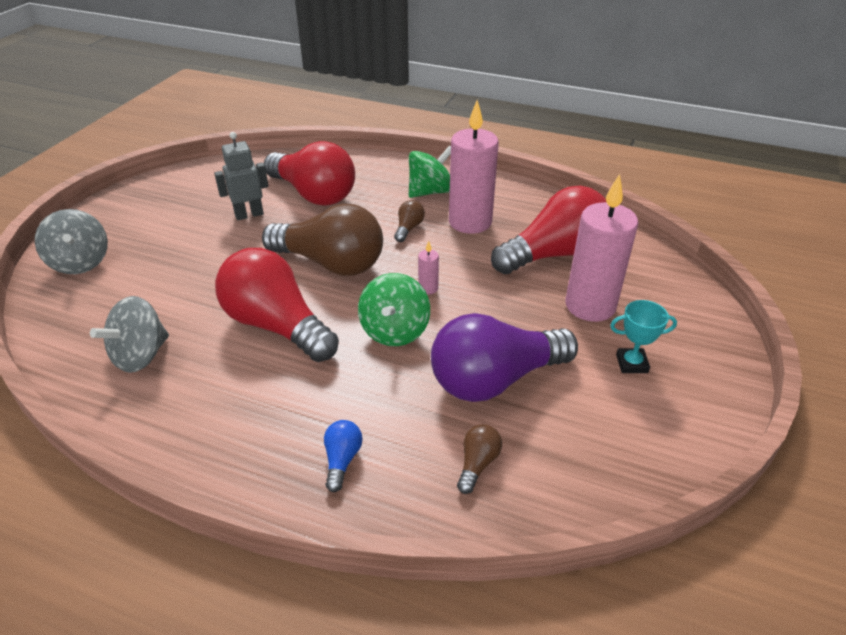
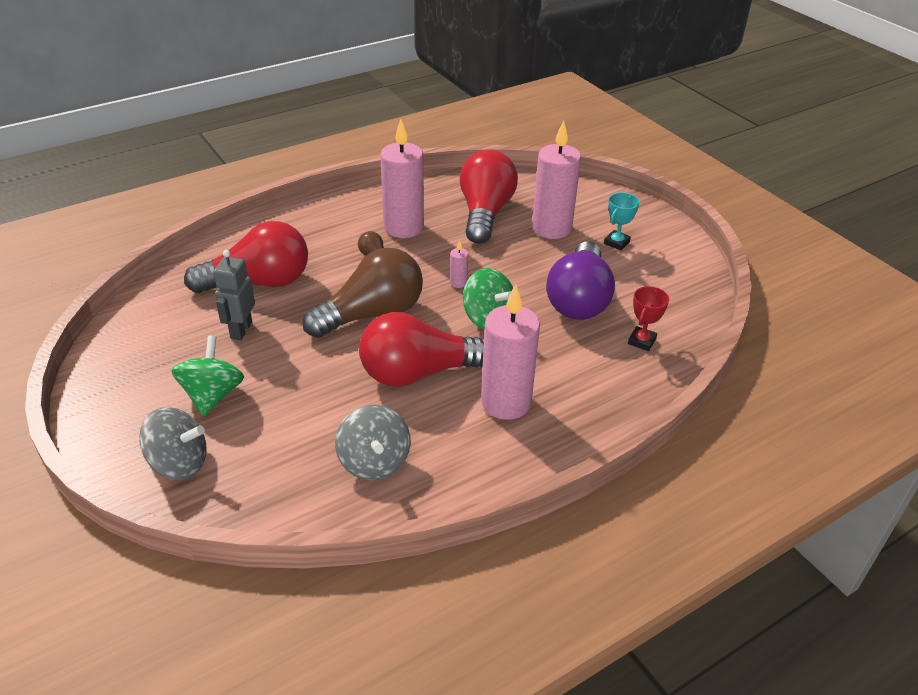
camera: 55 degrees left, 0 degrees up
blue light bulb [324,420,362,492] -> none
green spinning top [409,145,451,198] -> green spinning top moved to [171,336,244,416]
brown light bulb [457,424,502,494] -> red trophy [628,286,669,351]
none -> pink candle [481,284,540,420]

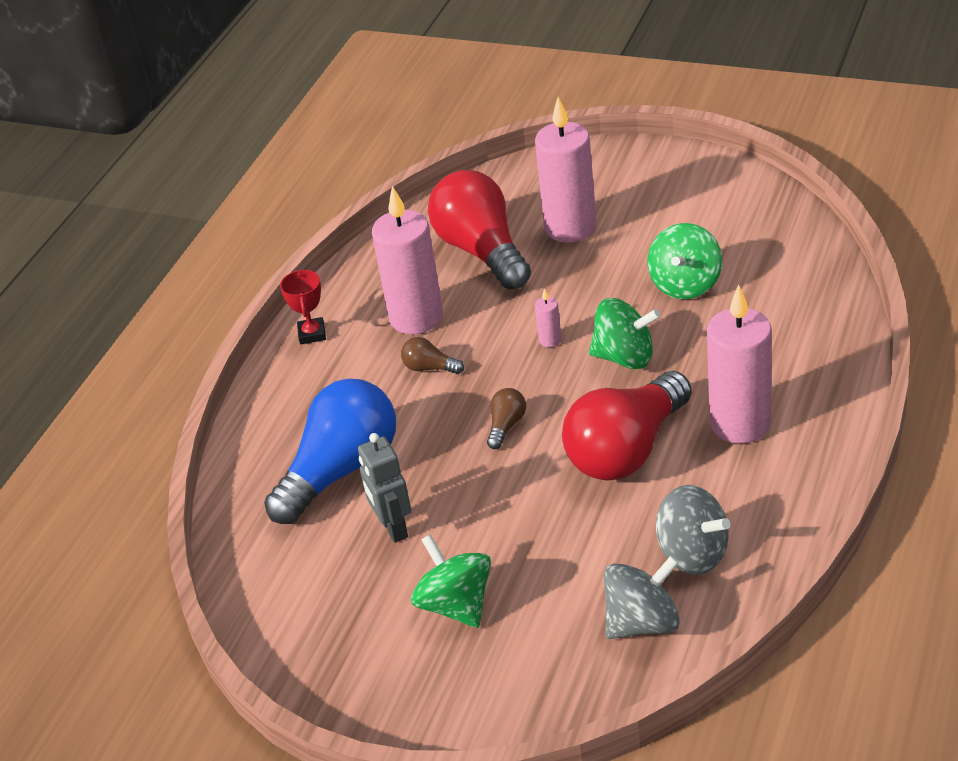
camera: 30 degrees left, 0 degrees up
grey spinning top [139,407,207,480] -> grey spinning top moved to [604,556,680,639]
red light bulb [184,221,308,293] -> blue light bulb [264,379,396,524]
brown light bulb [302,248,423,338] -> brown light bulb [487,388,526,449], size x0.41
purple light bulb [546,242,615,320] -> green spinning top [648,223,722,299]
turquoise trophy [604,192,640,251] -> none
red trophy [628,286,669,351] -> red trophy moved to [280,270,326,344]

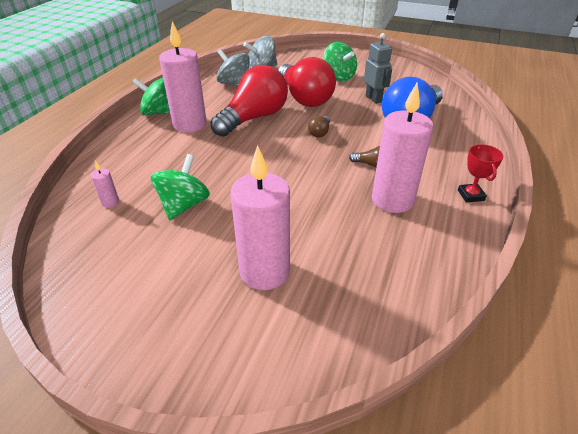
camera: 175 degrees right, 0 degrees up
red light bulb [428,170,531,290] -> red light bulb moved to [278,57,336,107]
pink candle [535,288,562,347] -> pink candle moved to [91,160,119,208]
green spinning top [589,298,661,369] -> green spinning top moved to [132,78,170,115]

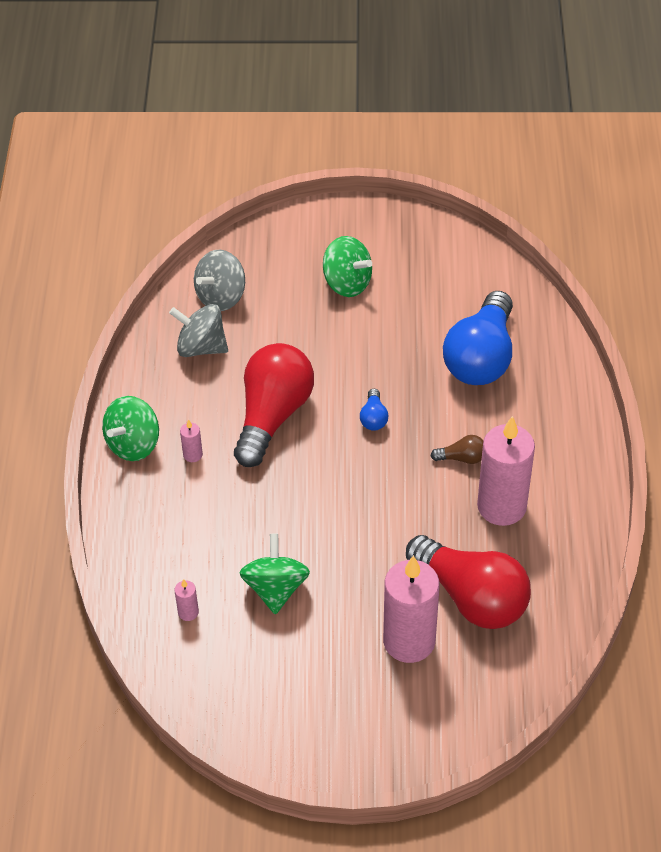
camera: 20 degrees left, 10 degrees up
green spinning top [132,78,170,115] -> green spinning top turned 45 degrees counterclockwise [102,396,159,461]
pink candle [159,21,207,133] -> pink candle [180,419,203,462], size x0.40
red light bulb [278,57,336,107] -> red light bulb moved to [406,535,531,629]
brown light bulb [308,116,330,137] -> blue light bulb [360,389,388,431]
grey robot [364,33,392,104] -> none
red trophy [458,144,503,202] -> none

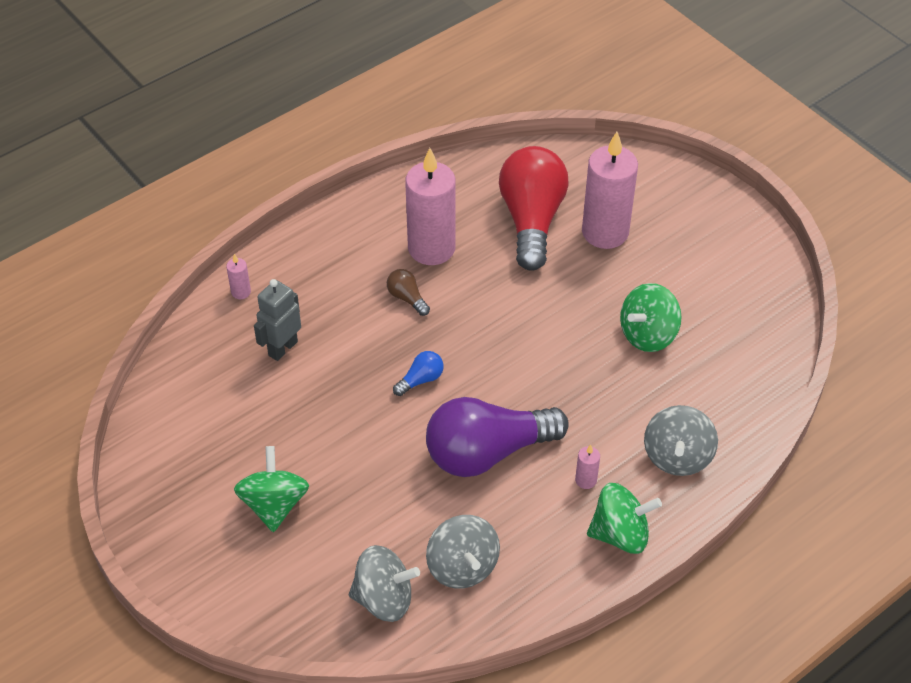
camera: 130 degrees left, 0 degrees up
pink candle [174,579,199,621] -> pink candle moved to [226,254,251,299]
red light bulb [234,343,314,467] -> purple light bulb [426,397,569,477]
blue light bulb [443,291,513,385] -> grey robot [254,279,301,361]
none -> grey spinning top [644,405,718,476]

